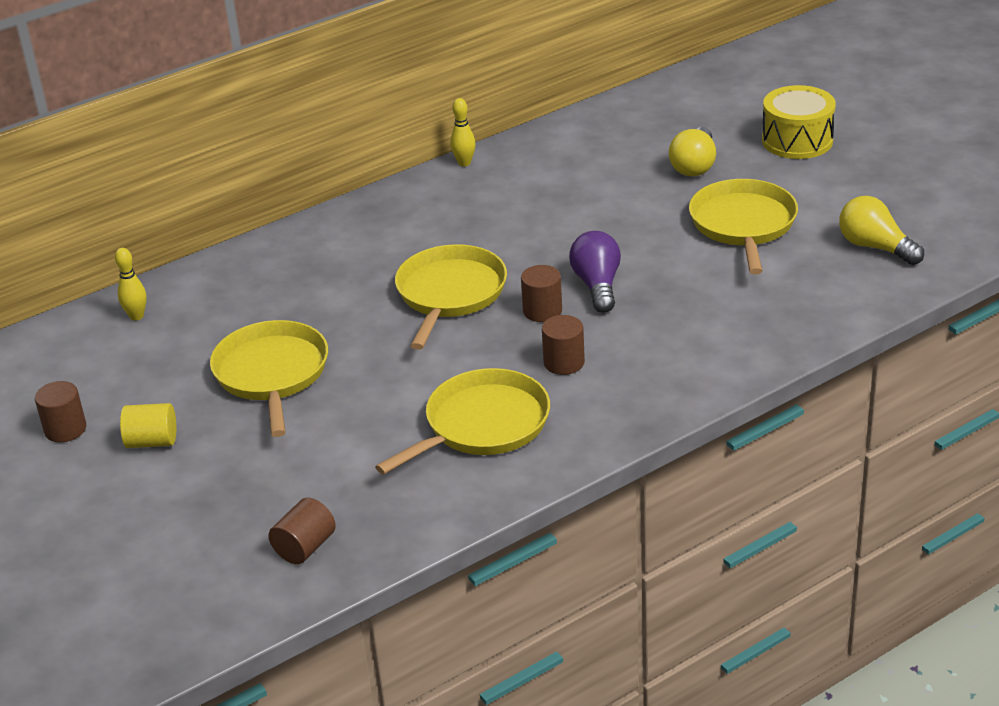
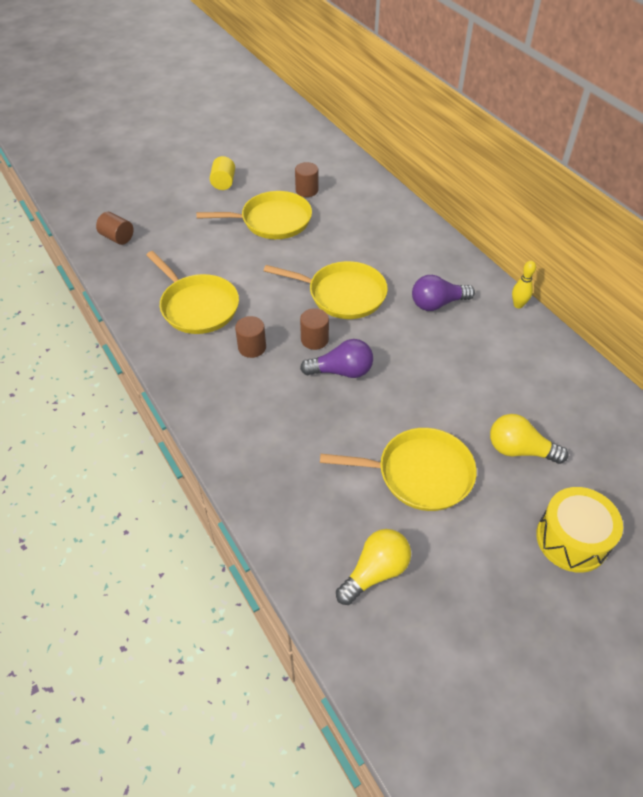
camera: 90 degrees right, 15 degrees up
brown cylinder [35,381,86,442] -> brown cylinder moved to [295,162,318,197]
yellow bowling pin [115,248,147,320] -> none
none -> purple light bulb [412,275,475,311]

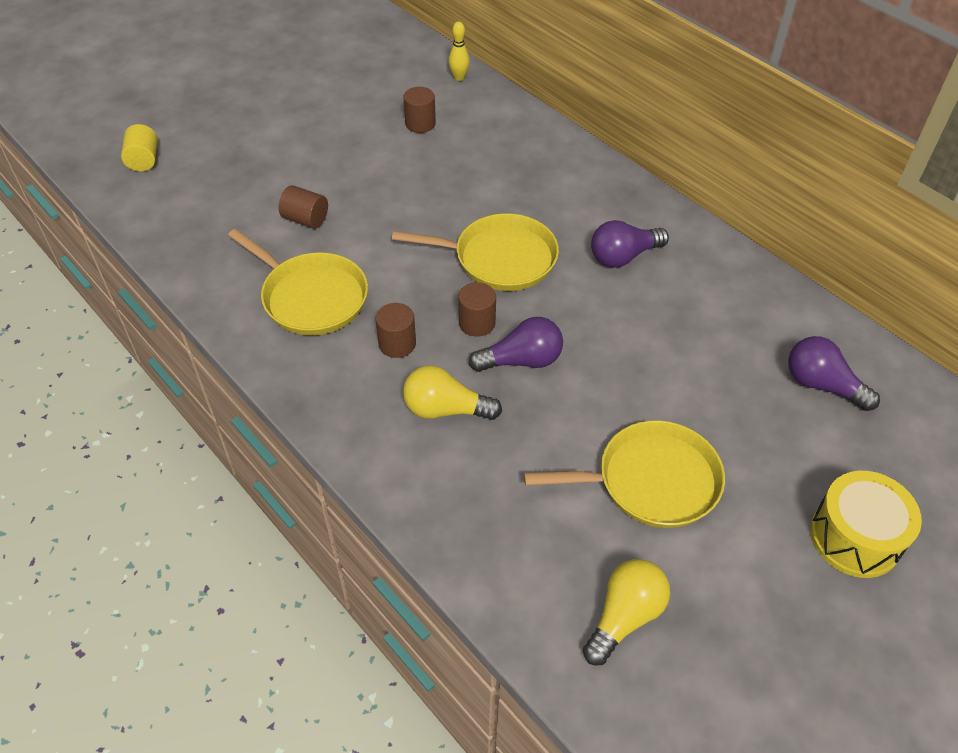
camera: 10 degrees left, 0 degrees up
brown cylinder [96,212,134,245] -> brown cylinder moved to [279,185,328,229]
yellow pan [196,191,312,239] -> none
yellow cylinder [210,156,235,190] -> yellow cylinder moved to [121,124,158,171]
yellow light bulb [490,414,568,464] -> yellow light bulb moved to [403,365,502,420]
yellow bowling pin [512,261,536,308] -> yellow bowling pin moved to [448,22,470,81]
none -> purple light bulb [788,336,880,411]

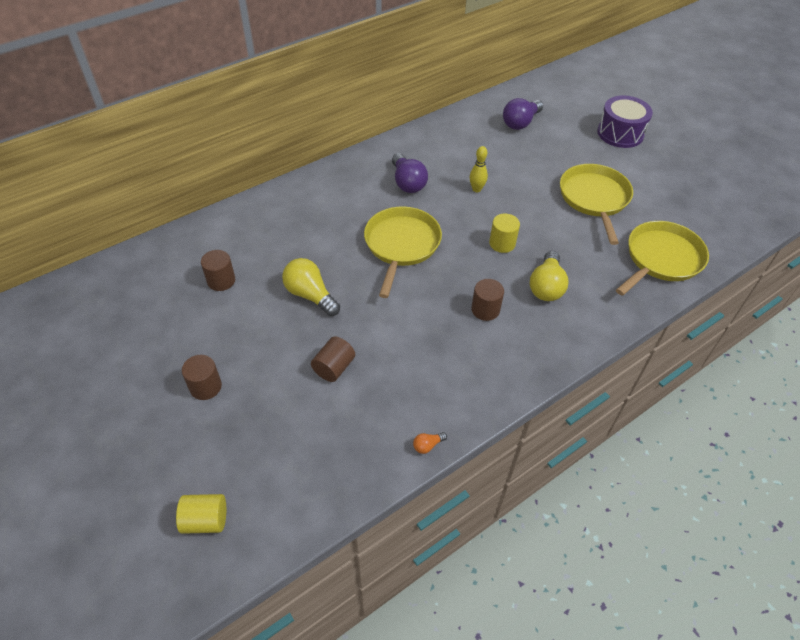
camera: 85 degrees left, 0 degrees up
yellow pan [228,229,368,335] -> yellow pan moved to [616,221,709,296]
yellow bowling pin [448,22,470,81] -> yellow bowling pin moved to [470,146,488,192]
brown cylinder [458,282,496,337] -> brown cylinder moved to [182,355,222,400]
purple light bulb [469,317,563,372] -> yellow cylinder [489,214,520,253]
yellow light bulb [583,559,670,666] -> yellow light bulb moved to [282,258,340,316]
yellow drum [810,471,922,578] -> purple drum [597,95,653,148]
none -> orange light bulb [413,432,447,454]

